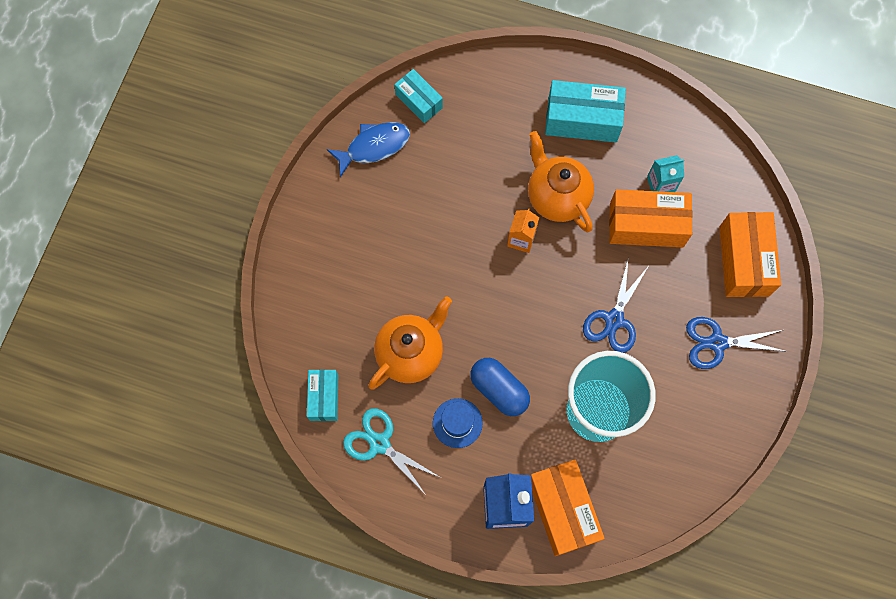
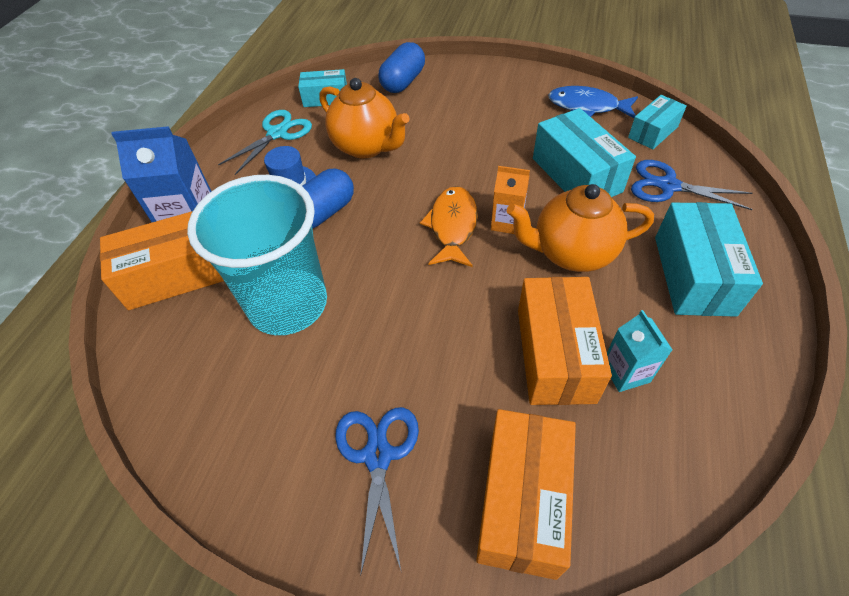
camera: 90 degrees right, 20 degrees down
blue fish [327,122,410,177] -> blue fish turned 135 degrees clockwise [548,86,638,118]
orange teapot [528,131,594,232] -> orange teapot turned 150 degrees counterclockwise [507,184,654,272]
blue scissors [583,257,648,353] -> blue scissors moved to [631,160,753,210]
orange box [719,212,781,297] -> orange box turned 75 degrees counterclockwise [476,409,576,580]
none -> blue capsule [378,42,425,93]
none -> orange fish [420,186,478,267]
none -> turquoise box [533,108,636,197]

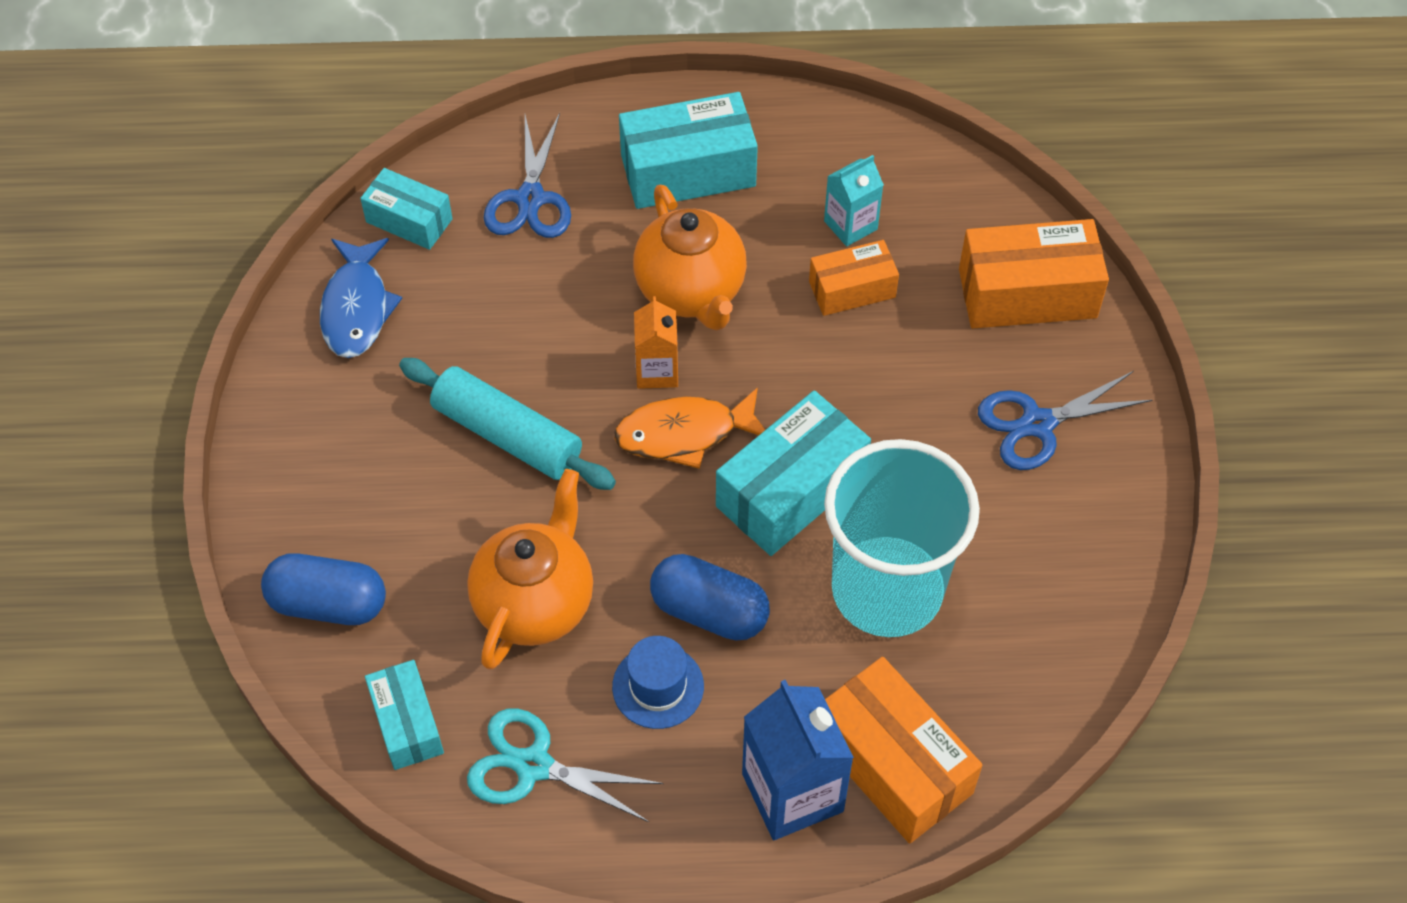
camera: 110 degrees left, 5 degrees up
orange box [518,277,612,405] -> orange box [809,240,899,316], size x0.60
turquoise box [533,108,636,197] -> turquoise box moved to [716,390,871,556]
none -> turquoise rolling pin [399,358,616,490]

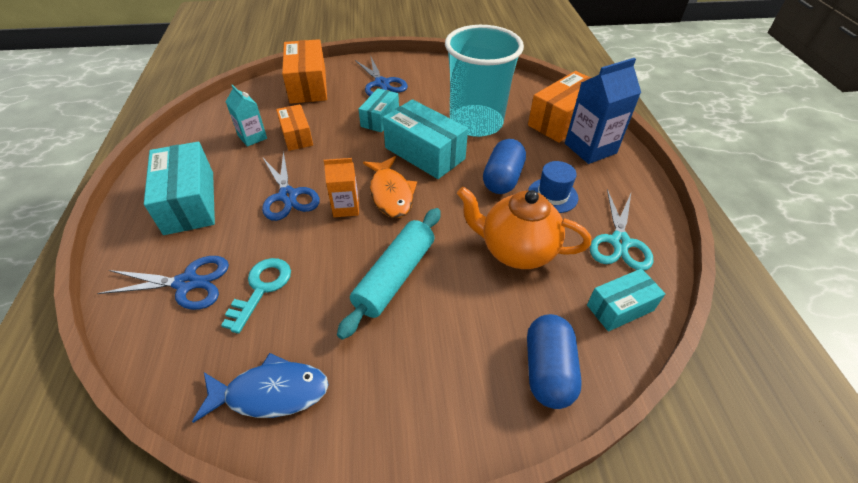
camera: 95 degrees left, 10 degrees down
turquoise box [360,168,453,250] -> turquoise box moved to [359,88,399,132]
orange teapot [633,185,747,330] -> blue scissors [262,151,320,221]
none -> turquoise key [221,258,291,334]

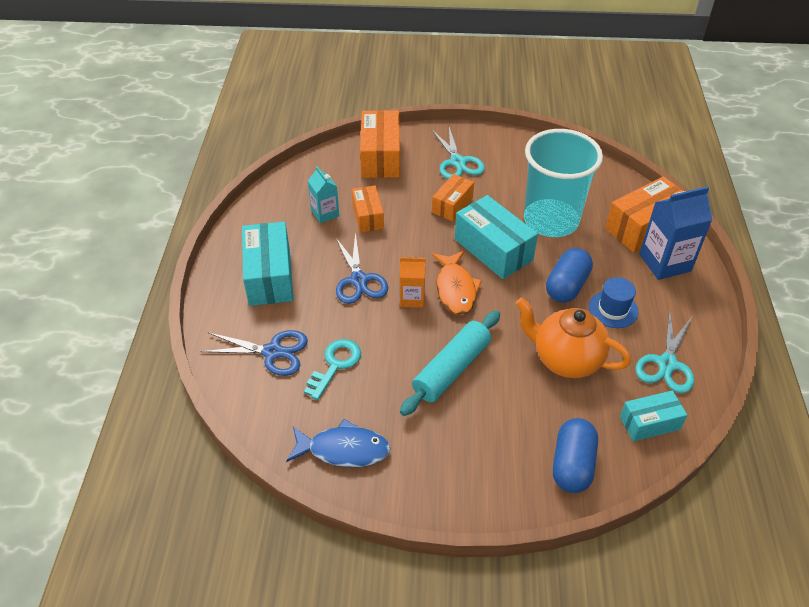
camera: 10 degrees right, 0 degrees up
blue scissors [355,57,408,96] -> turquoise scissors [432,127,485,179]
turquoise box [359,88,399,132] -> orange box [432,174,474,221]

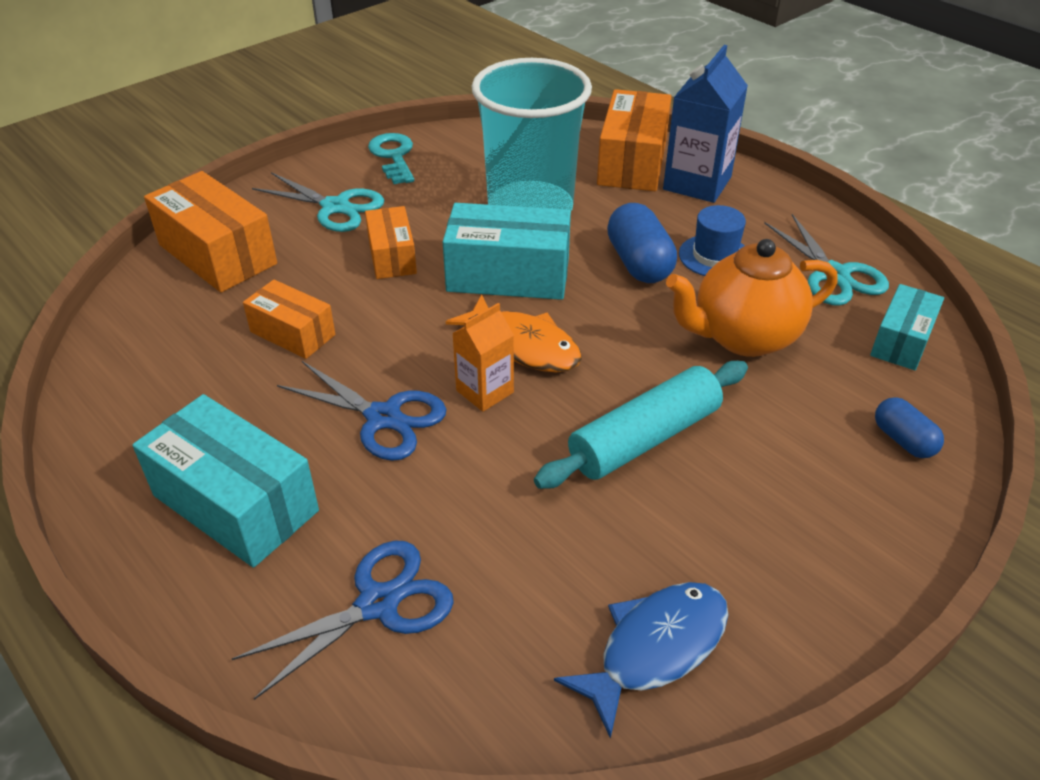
camera: 45 degrees left, 5 degrees down
turquoise key [304,339,361,400] -> turquoise key moved to [368,133,414,184]
turquoise carton [308,166,339,223] -> none
turquoise rolling pin [400,310,500,416] -> turquoise rolling pin turned 60 degrees clockwise [534,361,748,489]
blue capsule [553,418,598,493] -> blue capsule [875,397,944,458], size x0.60

